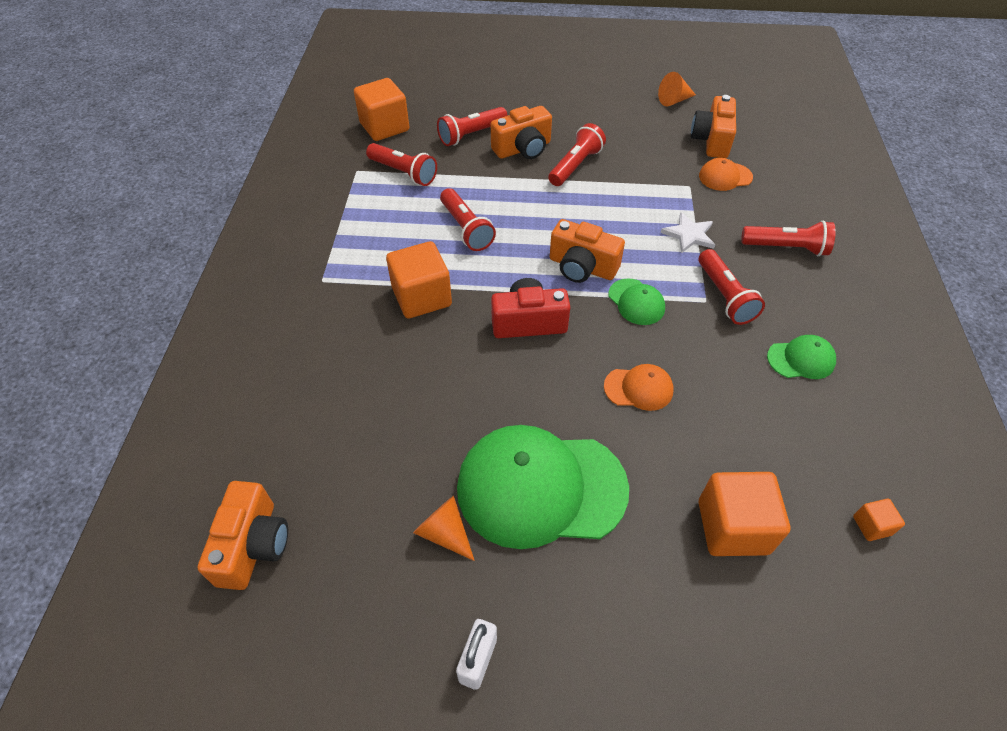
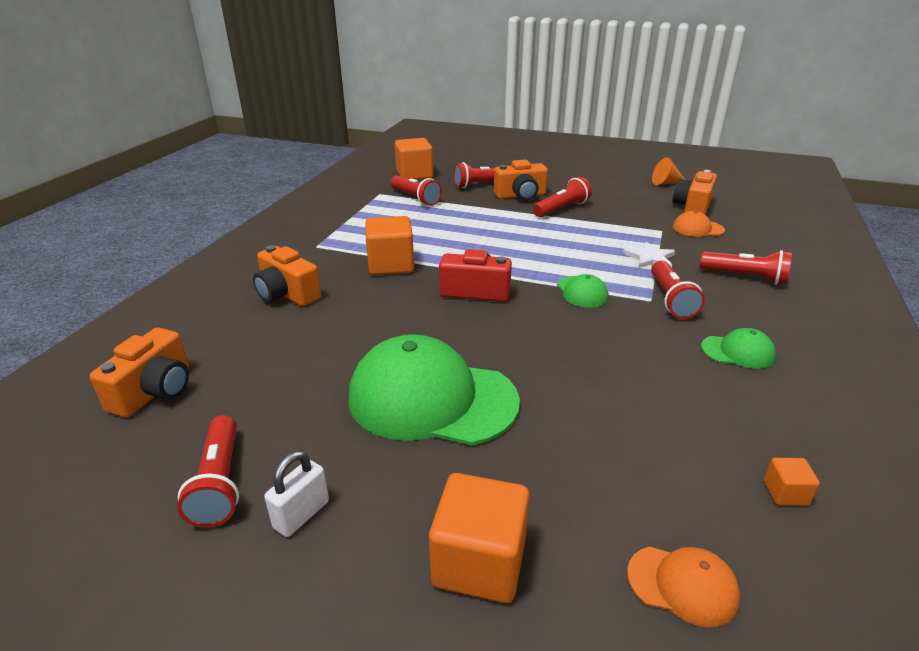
camera: 15 degrees right, 20 degrees down
orange cone [413,496,475,561] -> none
red flashlight [440,188,496,251] -> red flashlight moved to [177,415,239,528]
orange camera [550,219,625,283] -> orange camera moved to [253,245,321,306]
orange cap [604,364,674,411] -> orange cap moved to [627,547,740,627]
orange cube [699,472,790,556] -> orange cube moved to [429,473,530,603]

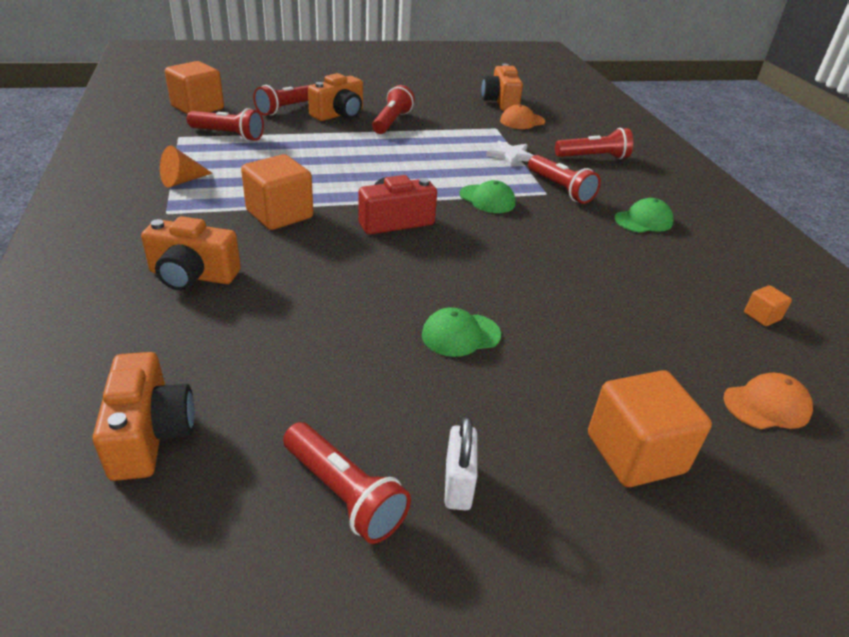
camera: 35 degrees left, 5 degrees up
green cap [349,334,520,445] -> green cap [422,307,501,357], size x0.45
orange cone [652,157,685,185] -> orange cone moved to [160,145,212,187]

